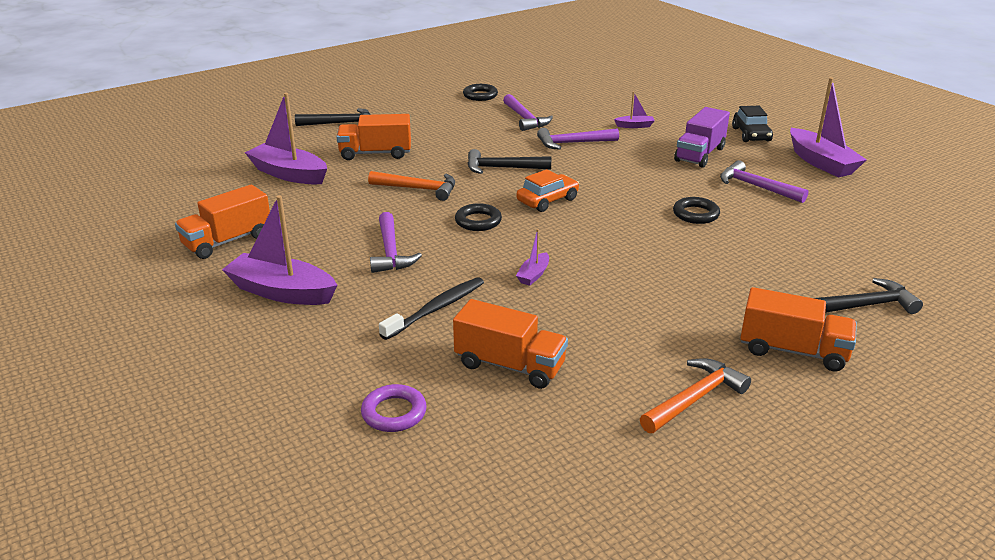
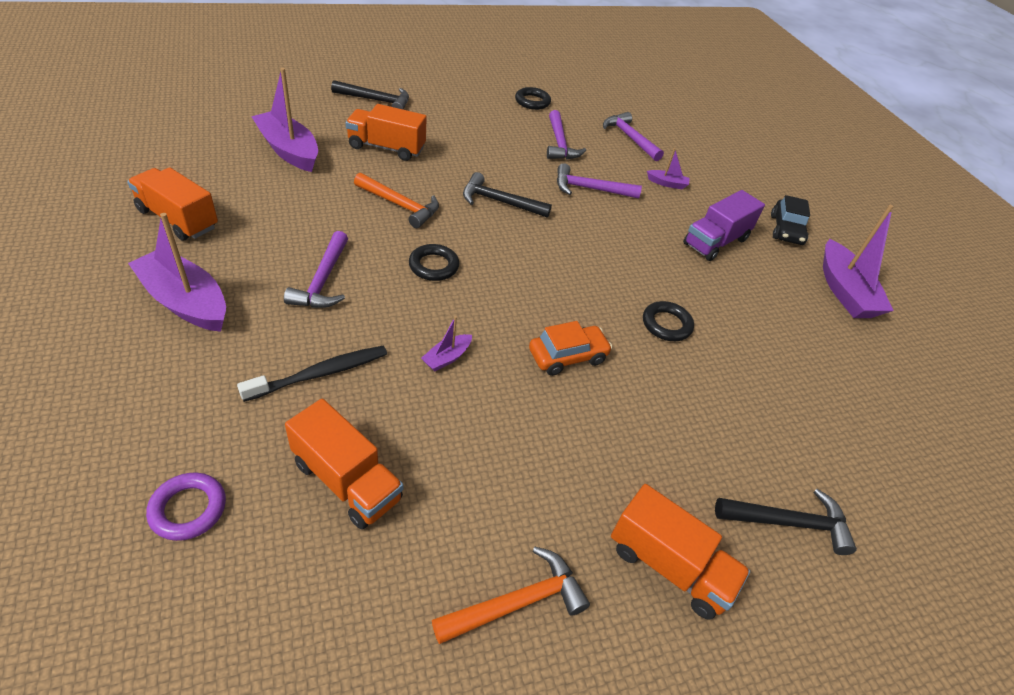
camera: 10 degrees right, 15 degrees up
orange truck [175,185,270,259] -> orange truck turned 60 degrees clockwise [127,167,218,241]
orange car [517,169,579,212] -> orange car moved to [529,321,612,376]
purple hammer [720,160,808,203] -> purple hammer moved to [603,112,664,161]

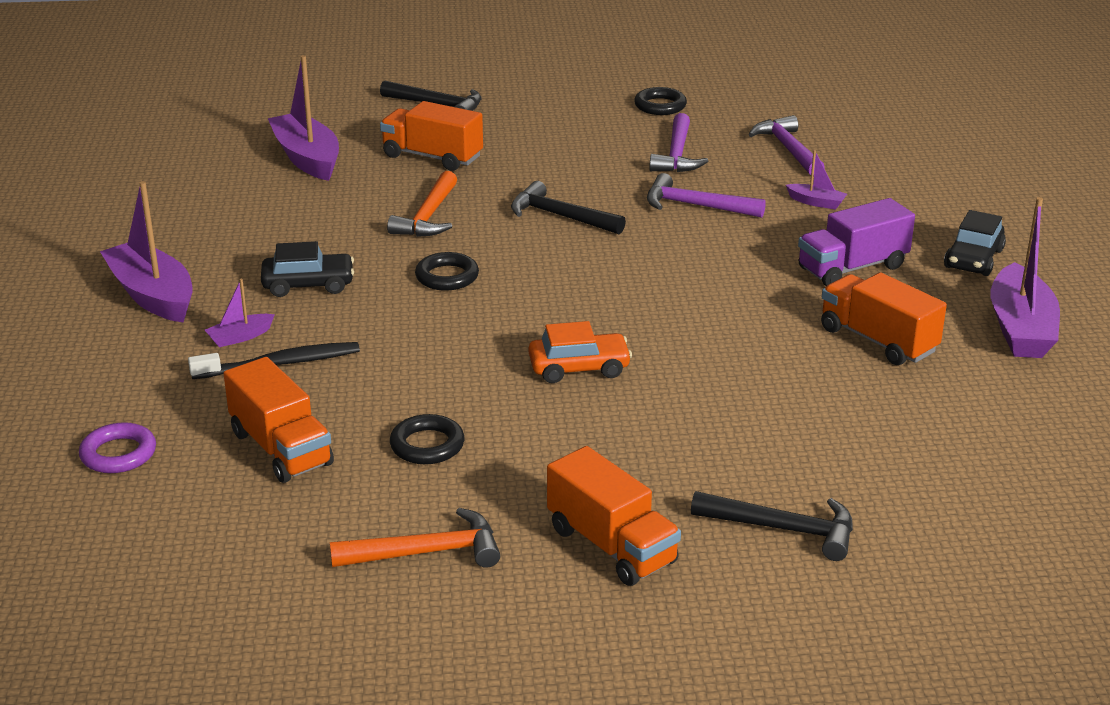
camera: 20 degrees right, 15 degrees down
orange truck [127,167,218,241] -> orange truck moved to [821,272,947,365]
purple hammer [284,231,348,308] -> black car [261,241,354,297]
orange hammer [354,173,439,228] -> orange hammer turned 60 degrees clockwise [387,171,457,237]
purple boat [421,316,472,372] -> purple boat moved to [205,279,275,347]
black ring [643,301,694,341] -> black ring moved to [390,414,465,464]

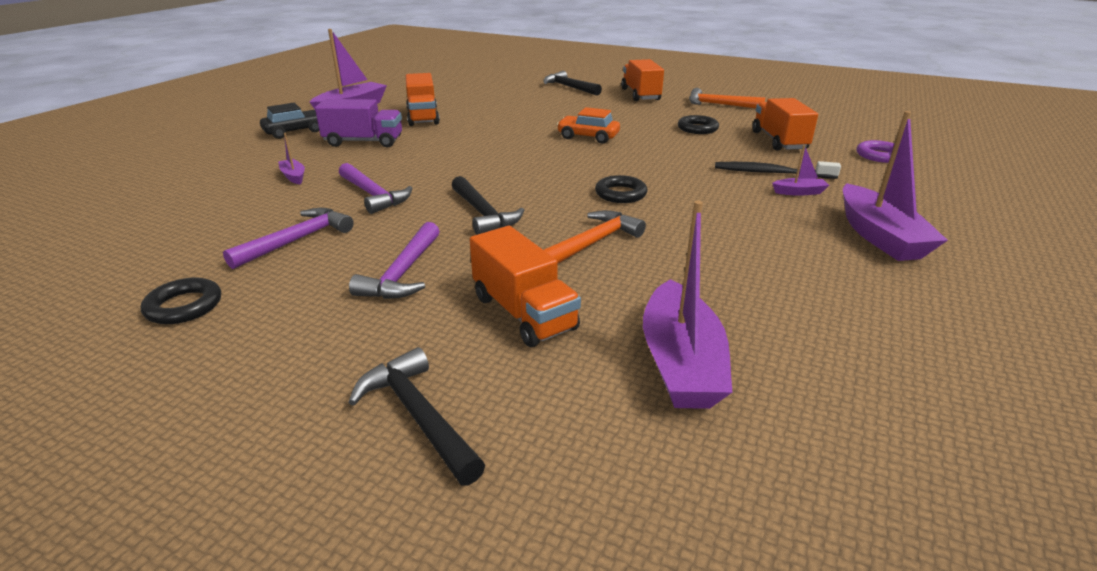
camera: 150 degrees left, 0 degrees up
black car [261,241,354,297] -> none
purple hammer [749,115,825,175] -> purple hammer moved to [349,222,440,299]

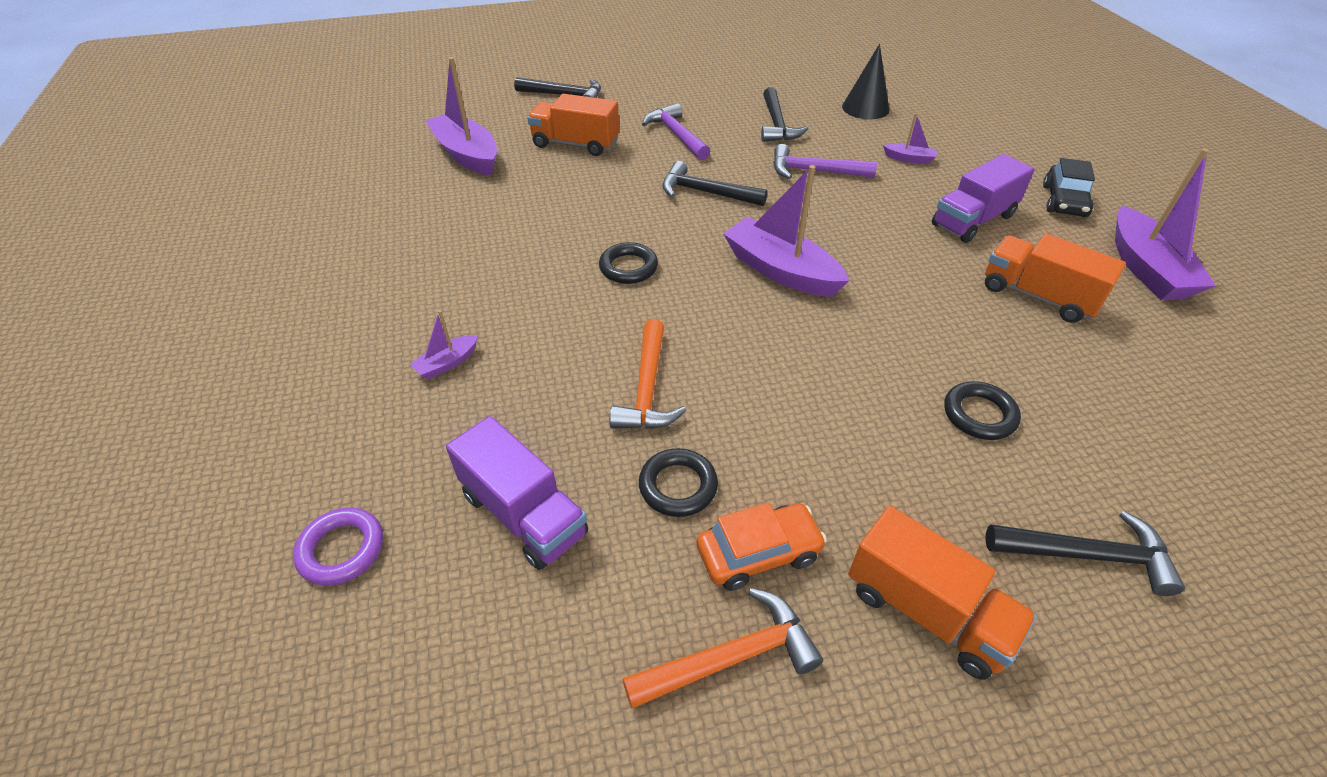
camera: 140 degrees right, 15 degrees up
black ring [141,278,221,324] -> black ring moved to [944,381,1021,440]
purple hammer [223,208,354,269] -> black hammer [761,87,809,142]
orange hammer [544,210,646,263] -> orange hammer moved to [610,319,686,429]
orange car [557,107,620,144] -> orange car moved to [697,502,827,591]
black toothbrush [715,161,841,179] -> none
orange truck [752,98,818,151] -> purple truck [446,416,588,570]
purple boat [843,111,948,261] -> purple boat moved to [723,165,849,297]
none -> black cone [842,44,889,119]

